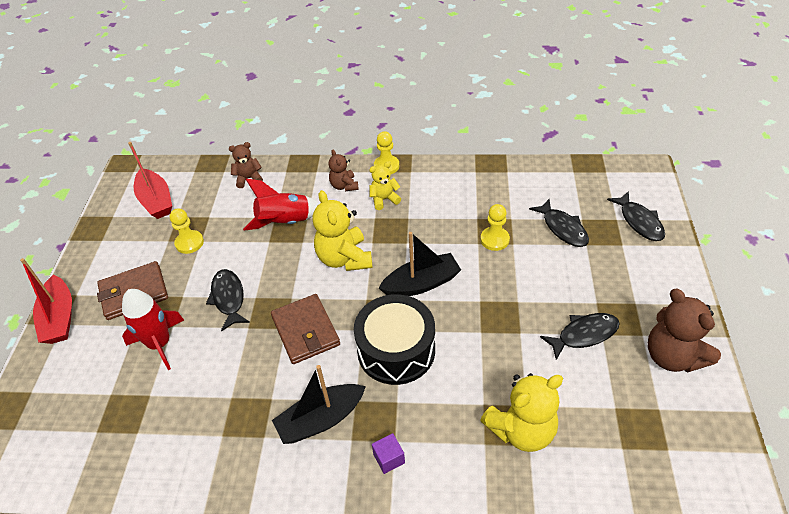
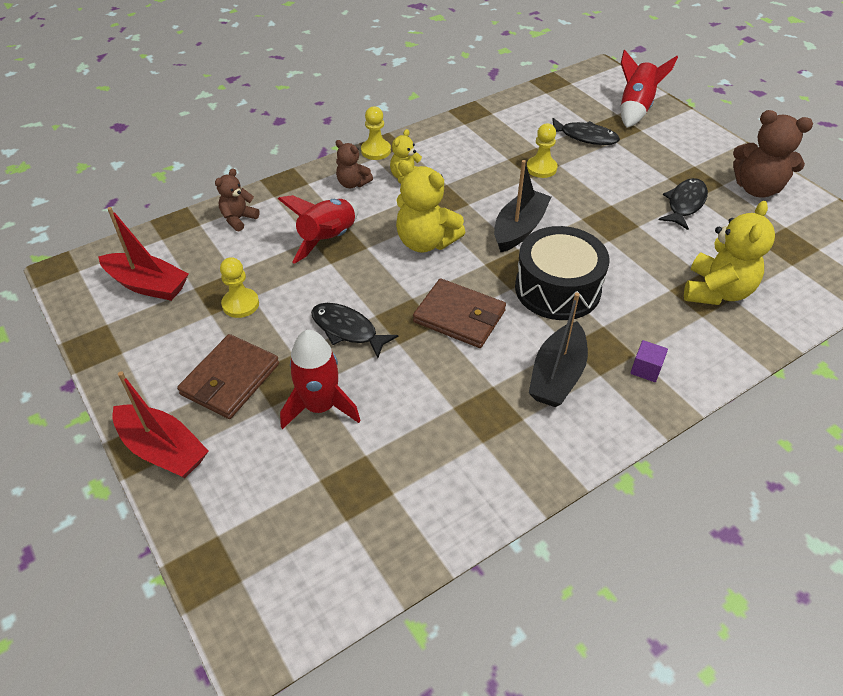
camera: 40 degrees left, 0 degrees up
black fish [607,191,665,241] -> red rocket [620,49,678,128]

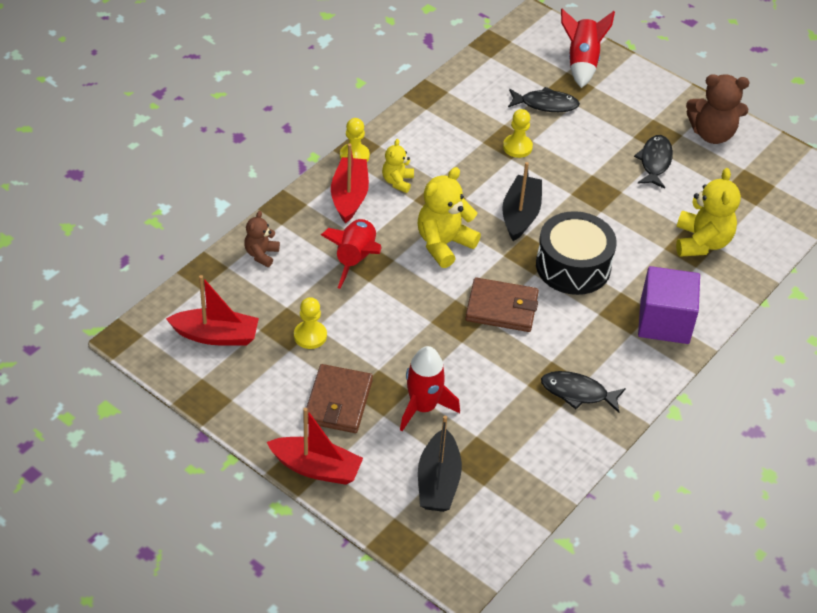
camera: 20 degrees left, 0 degrees up
black fish [311,303,399,358] -> black fish moved to [541,371,626,413]
brown teddy bear [335,140,373,188] -> red boat [331,143,369,224]
yellow teddy bear [396,160,465,253] -> yellow teddy bear turned 120 degrees clockwise [418,167,481,268]
black boat [529,293,588,407] -> black boat moved to [418,416,462,512]
purple cube [630,340,668,382] -> purple cube [638,266,700,344], size x2.41

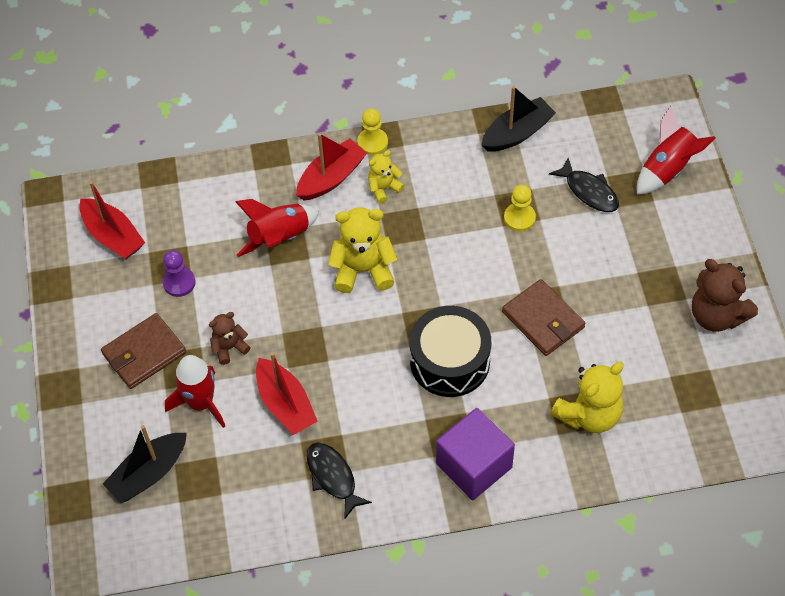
camera: 45 degrees right, 10 degrees up
brown teddy bear [244,211,280,267] -> brown teddy bear moved to [209,312,251,365]
red boat [267,408,363,485] -> red boat moved to [256,352,318,435]
yellow pawn [294,297,327,349] -> purple pawn [163,250,196,297]
brown wallet [465,277,539,332] -> brown wallet moved to [502,279,585,356]
black boat [502,162,542,241] -> black boat moved to [481,86,556,152]
black fish [634,135,673,189] -> none

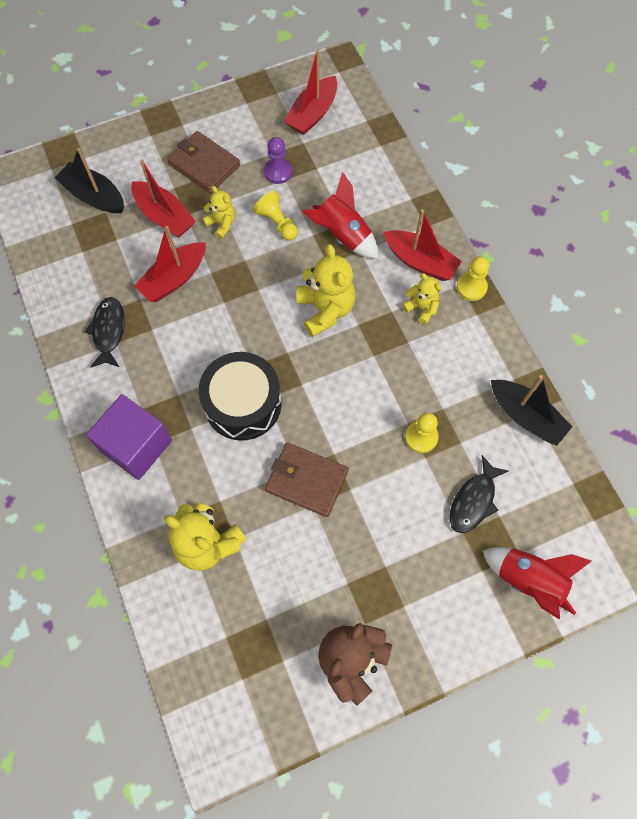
camera: 75 degrees right, 10 degrees up
red rocket [165,355,225,428] -> red boat [132,159,195,238]
brown teddy bear [209,312,251,365] -> yellow teddy bear [202,186,235,239]
black fish [307,442,372,519] -> black fish turned 45 degrees counterclockwise [84,297,125,368]
brown wallet [502,279,585,356] -> brown wallet turned 75 degrees clockwise [265,442,348,517]
none -> yellow pawn [254,191,298,240]

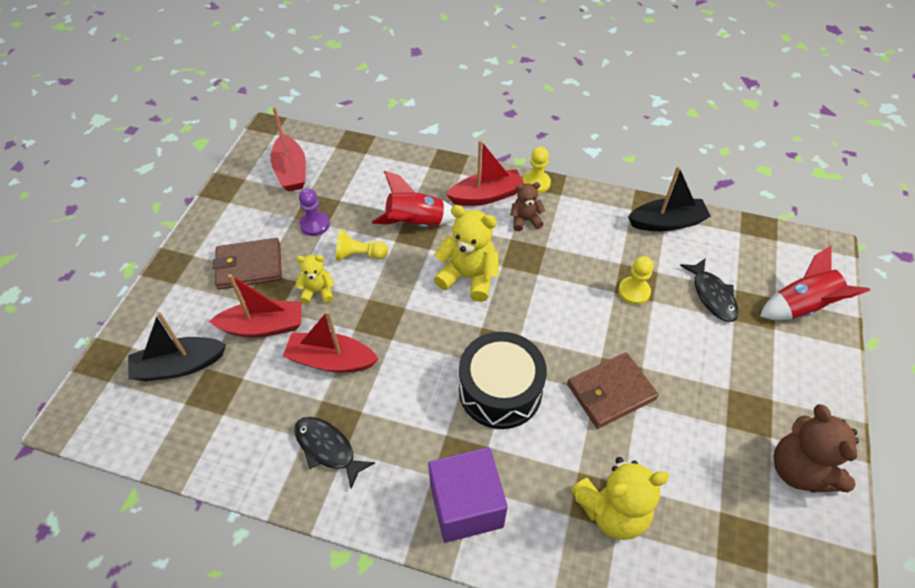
camera: 50 degrees left, 15 degrees down
red boat [134,226,206,302] -> red boat turned 105 degrees clockwise [283,310,378,373]
yellow teddy bear [402,273,442,325] -> brown teddy bear [510,182,545,231]

